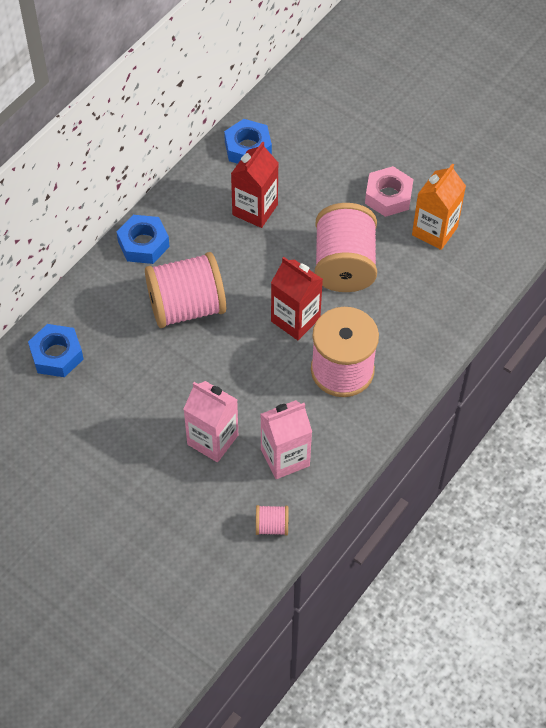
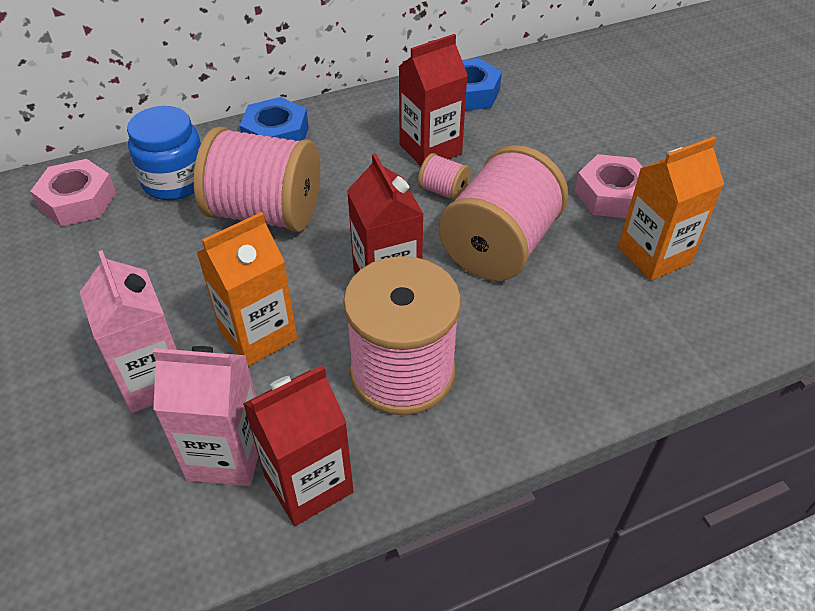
camera: 30 degrees right, 10 degrees down
blue nut [28,324,84,377] -> pink nut [30,159,116,227]
pink spool [256,505,288,536] -> pink spool moved to [418,153,471,201]
none -> blue jar [127,106,201,200]
none -> orange carton [196,212,297,366]
none -> red carton [243,365,354,526]

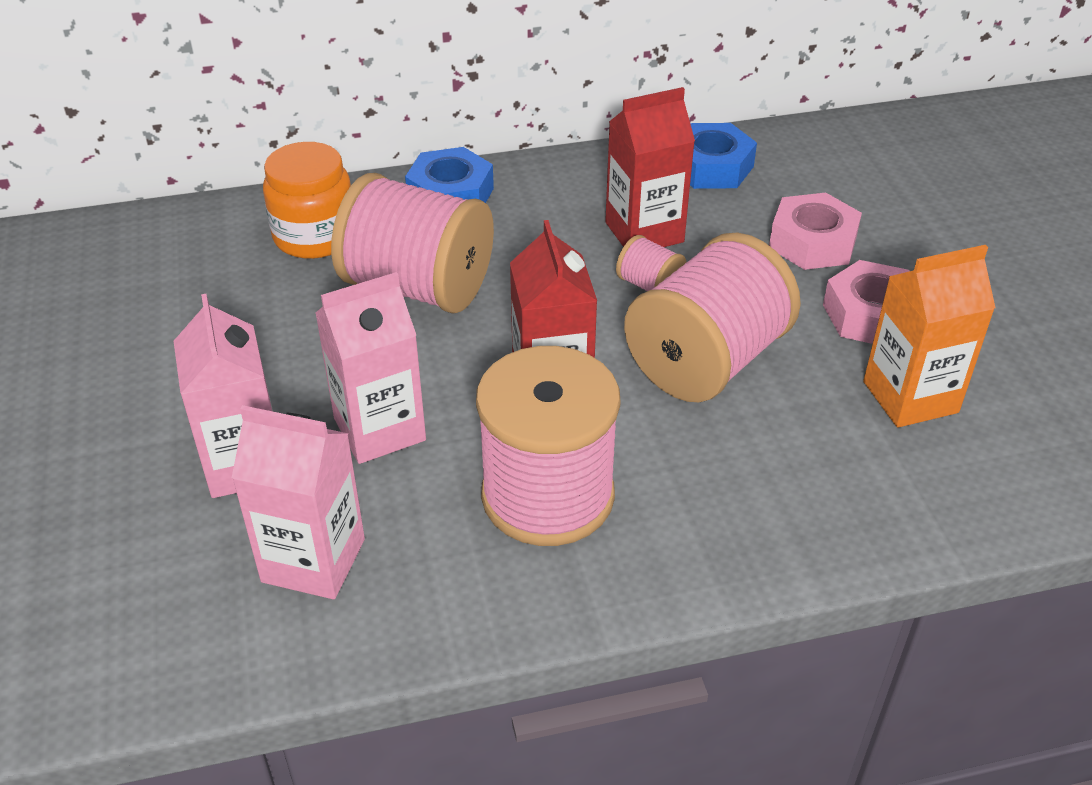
camera: 10 degrees right, 5 degrees down
pink nut [30,159,116,227] -> pink nut moved to [769,193,862,270]
blue jar [127,106,201,200] -> orange jar [263,142,351,259]
orange carton [196,212,297,366] -> pink carton [315,272,426,464]
red carton [243,365,354,526] -> none

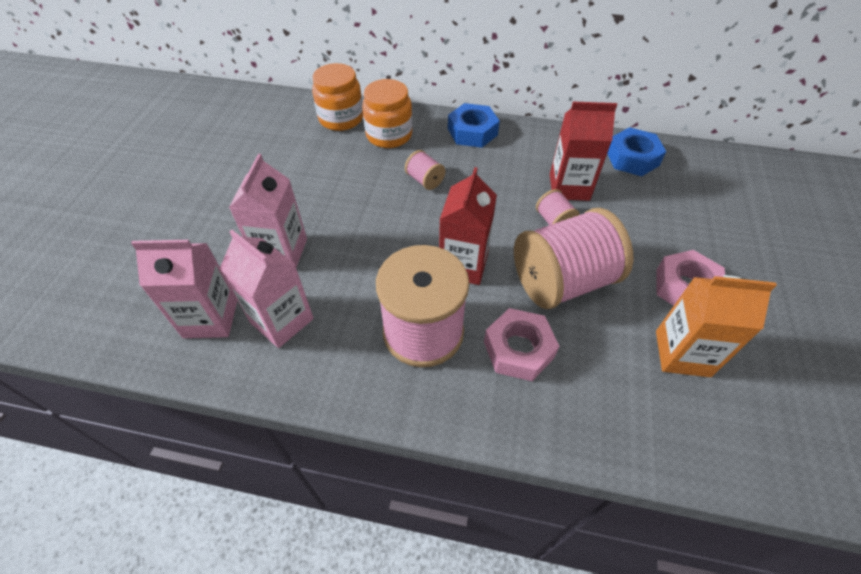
camera: 25 degrees right, 10 degrees up
pink carton [315,272,426,464] -> pink carton moved to [131,240,237,338]
pink spool [331,173,494,314] -> pink spool [405,150,445,190], size x0.43
pink nut [769,193,862,270] -> pink nut moved to [484,308,559,381]
none -> orange jar [312,63,363,131]

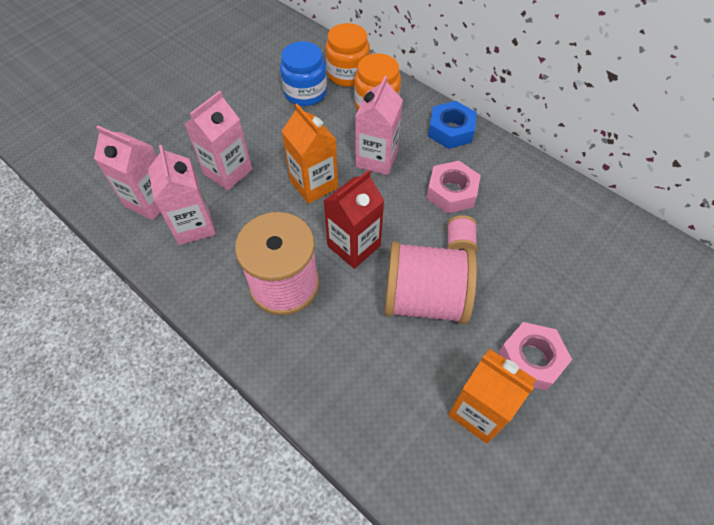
camera: 30 degrees right, 5 degrees up
pink spool [405,150,445,190] -> pink carton [355,76,403,175]
pink nut [484,308,559,381] -> pink nut moved to [427,161,481,214]
red carton [550,102,617,201] -> none
blue nut [607,127,666,176] -> none
none -> blue jar [280,41,327,106]
none -> orange carton [281,104,338,204]

